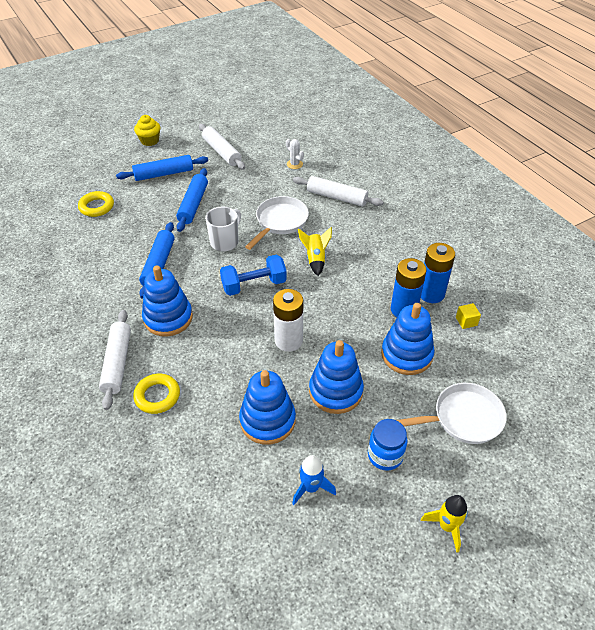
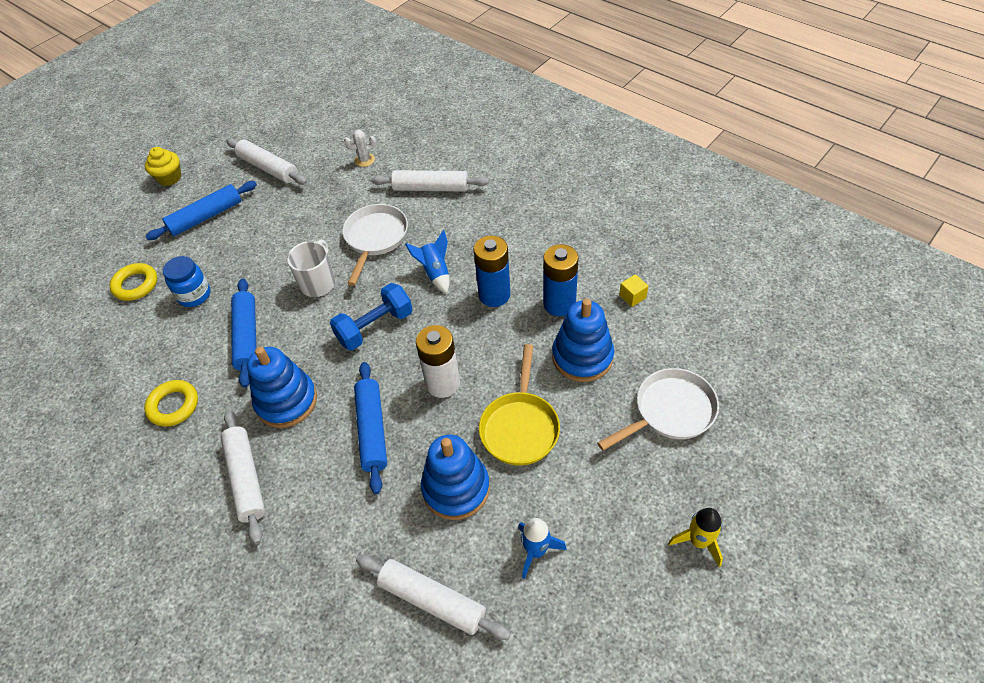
camera: 15 degrees left, 5 degrees up
yellow ring [133,374,180,414] -> yellow ring moved to [144,380,198,427]
blue rolling pin [176,168,208,232] -> blue rolling pin moved to [354,362,387,494]
white cactus [286,139,304,169] -> white cactus turned 45 degrees counterclockwise [344,130,376,167]
yellow rocket [298,227,332,276] -> blue rocket [405,230,450,293]
blue stacking toy [309,340,364,414] -> yellow pan [479,344,560,466]
blue jar [368,419,407,471] -> blue jar moved to [163,256,210,307]
blue battery [421,243,455,303] -> blue battery moved to [474,236,510,307]
none -> white rolling pin [356,555,511,640]

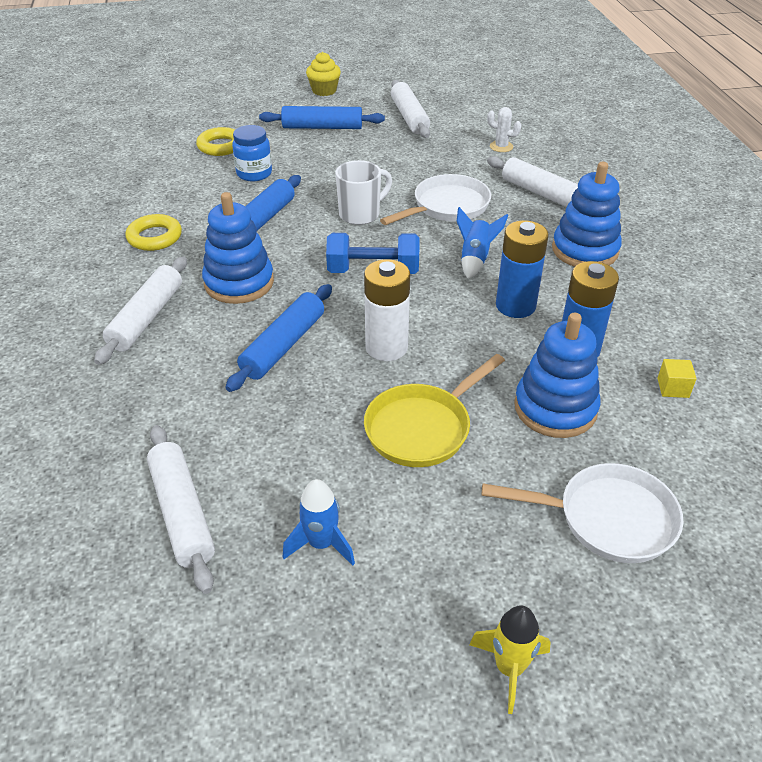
camera: 35 degrees right, 10 degrees down
blue stacking toy [421,435,490,520] -> blue stacking toy moved to [552,162,622,267]

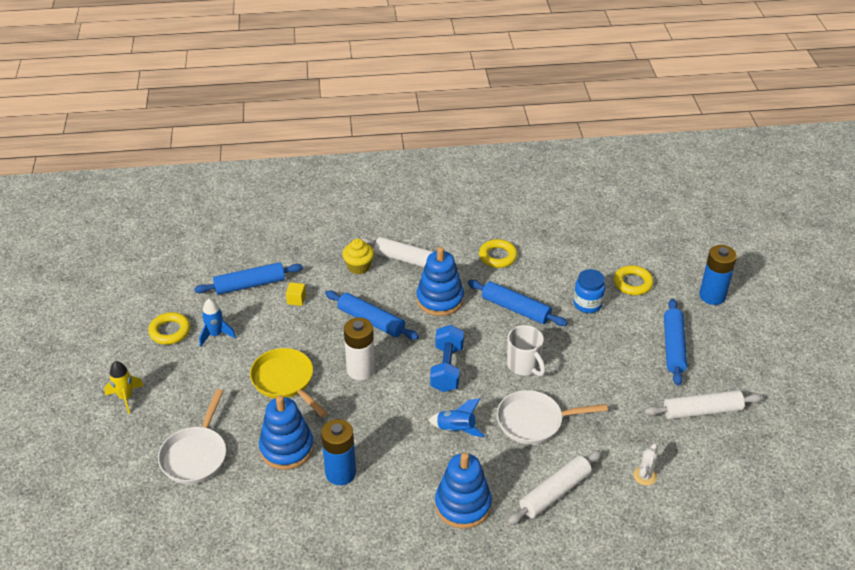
camera: 95 degrees right, 0 degrees up
white rolling pin [147,425,215,594] -> blue rolling pin [194,262,303,295]
yellow cupcake [306,52,341,96] -> yellow cupcake moved to [342,239,374,274]
white pan [380,174,491,225] -> white pan turned 120 degrees clockwise [497,390,608,444]
blue battery [496,220,549,318] -> blue battery moved to [699,245,737,305]
yellow cube [657,359,697,398] -> yellow cube moved to [286,282,306,306]
none -> yellow ring [148,312,190,345]

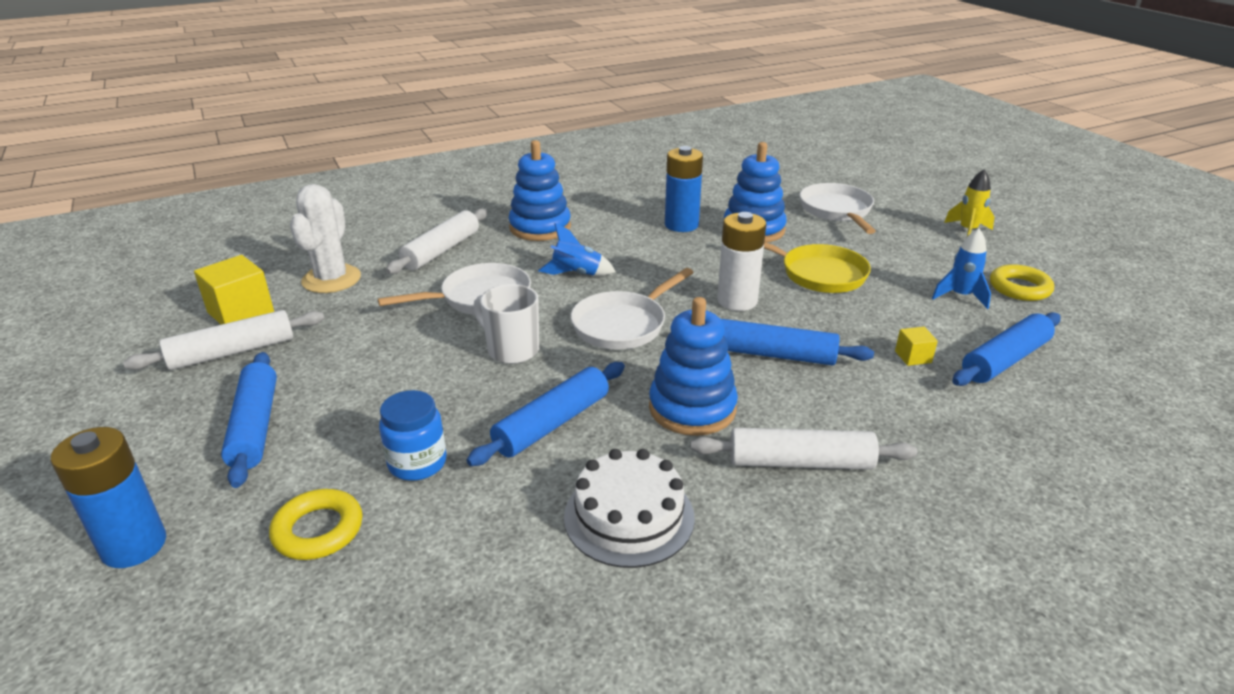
camera: 160 degrees right, 10 degrees down
yellow cupcake [342,239,374,274] -> none
blue dumbbell [430,325,464,392] -> white pan [571,268,694,349]
blue rolling pin [468,280,568,326] -> blue rolling pin turned 60 degrees counterclockwise [466,362,625,466]
yellow ring [479,239,518,268] -> white cake [564,449,695,568]
white cactus [633,444,658,486] -> white cactus [290,184,361,293], size x1.96
none -> yellow cube [194,255,274,325]

